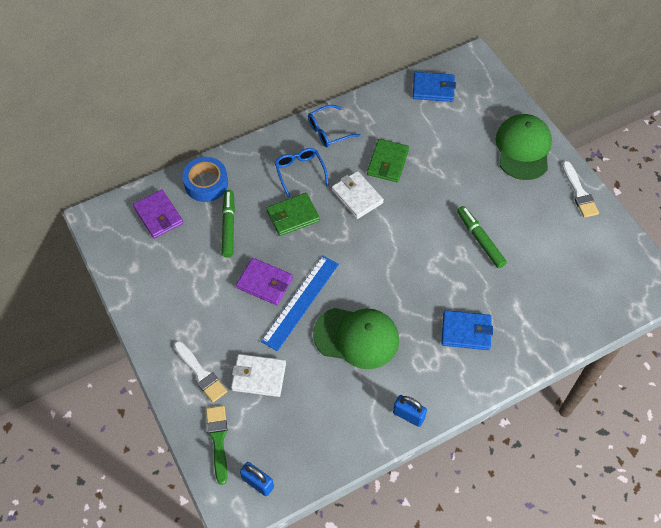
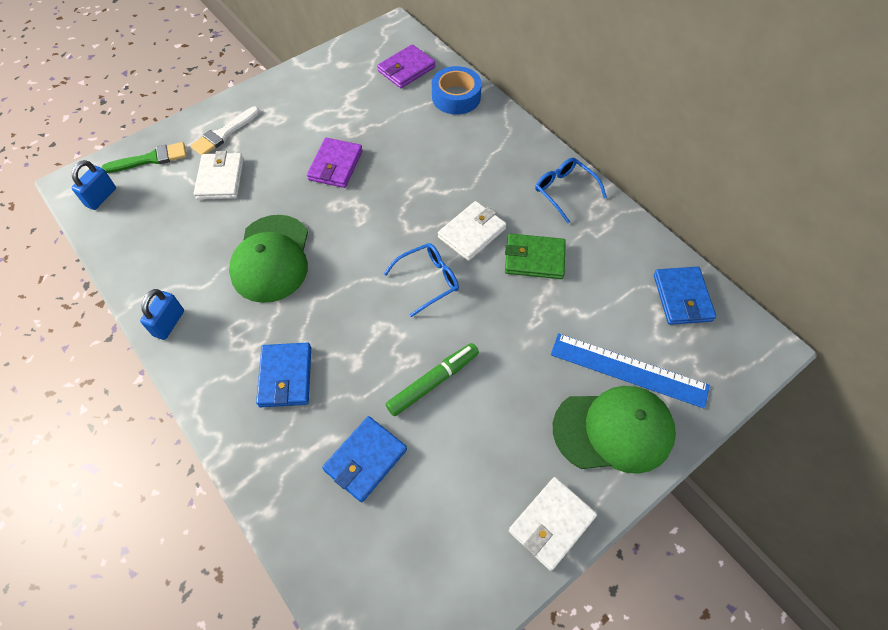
camera: 80 degrees right, 0 degrees up
green marker [222,190,235,258] -> none
blue ruler [261,256,339,351] -> blue ruler moved to [551,333,710,409]
green wallet [267,193,320,236] -> none
blue glasses [274,148,329,197] -> blue glasses moved to [384,243,459,317]
white brush [562,161,599,218] -> white wallet [509,477,597,571]
none -> blue wallet [322,416,407,502]

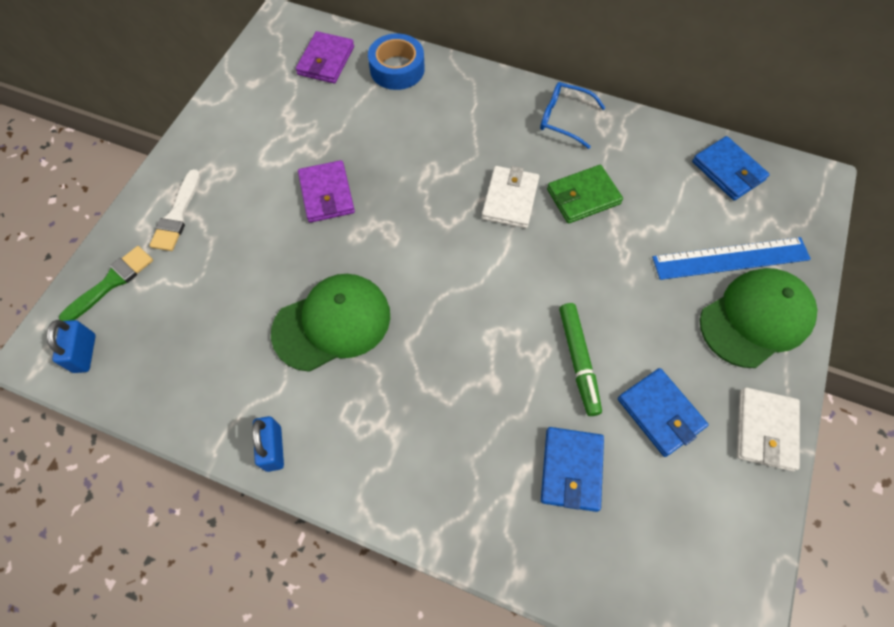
camera: 30 degrees left, 5 degrees up
white wallet [194,151,244,200] -> none
green cap [229,215,308,303] -> green cap turned 90 degrees counterclockwise [271,274,390,372]
blue wallet [256,343,311,407] -> blue wallet moved to [618,368,708,457]
blue glasses [384,243,459,317] -> none
green marker [386,343,479,416] -> green marker turned 150 degrees clockwise [559,303,602,416]

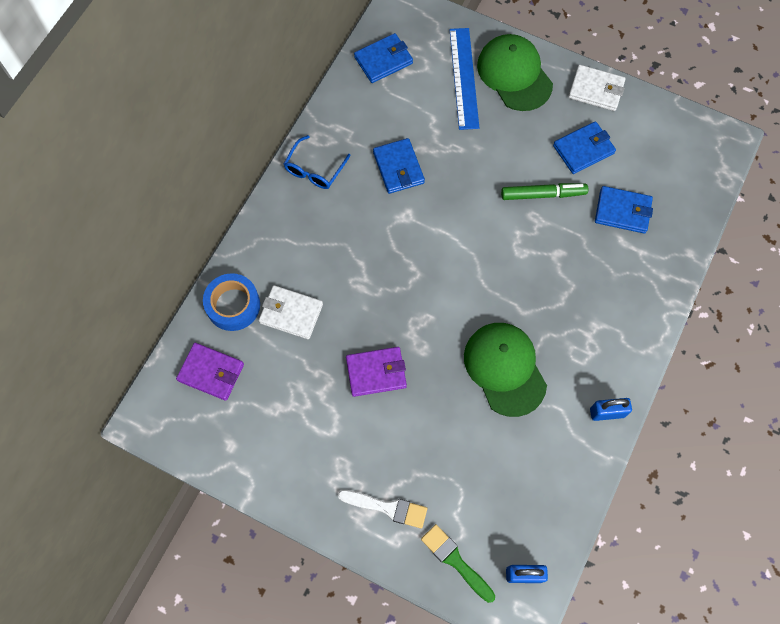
camera: 85 degrees left, 5 degrees up
white wallet [482,166,539,228] -> white wallet moved to [259,285,323,339]
green wallet [547,165,623,224] -> blue wallet [373,138,425,194]

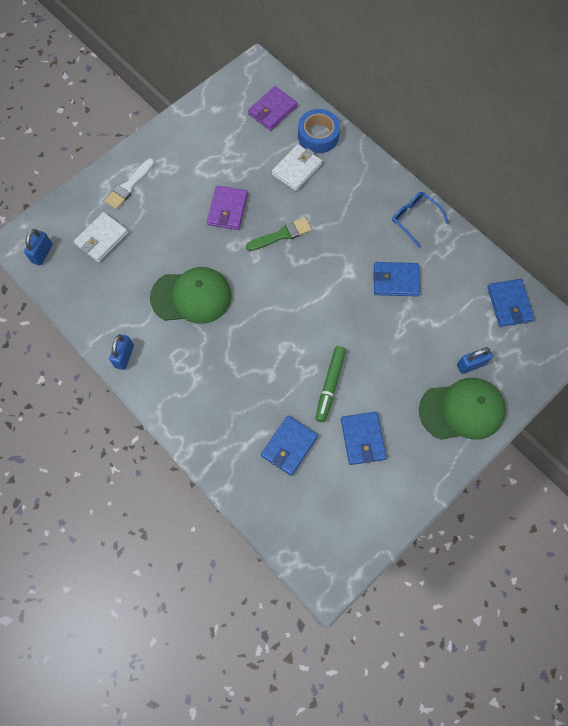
camera: 110 degrees right, 0 degrees up
green brush [421,524,495,603] -> green brush moved to [246,217,312,251]
blue ruler [449,28,479,130] -> blue padlock [457,347,493,374]
white wallet [568,65,626,111] -> white wallet moved to [74,212,128,262]

